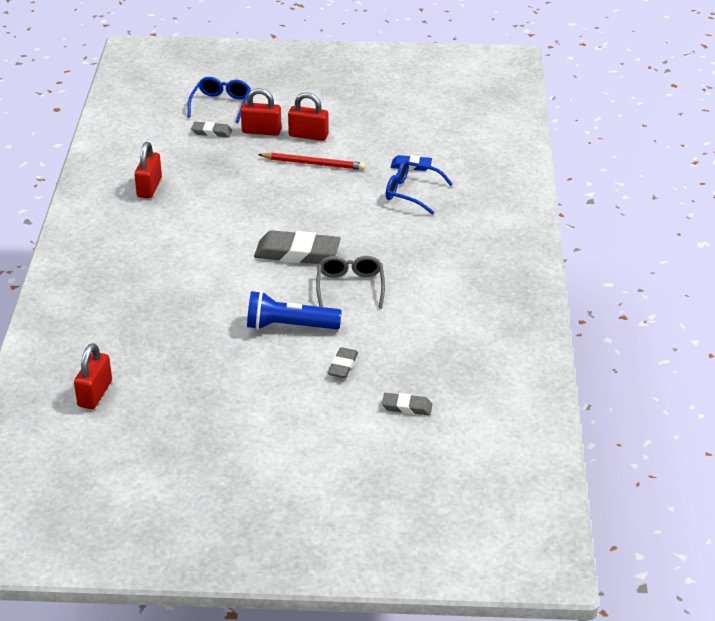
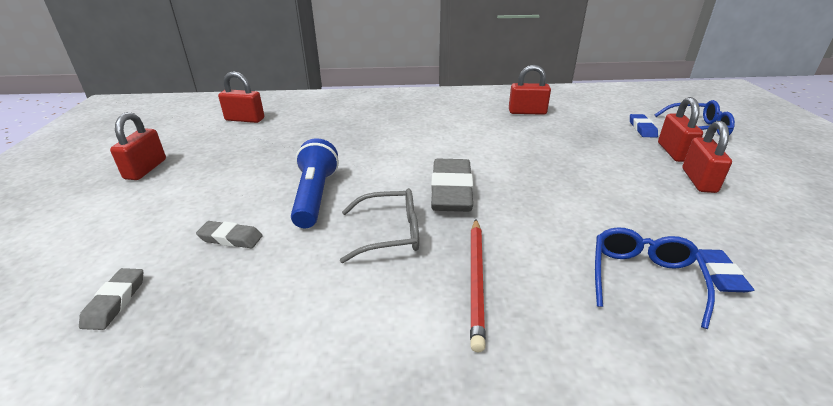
camera: 85 degrees right, 5 degrees down
grey eraser [191,122,232,137] -> blue eraser [630,114,658,137]
red pencil [258,153,366,170] -> red pencil moved to [470,219,486,352]
none -> red padlock [110,112,166,180]

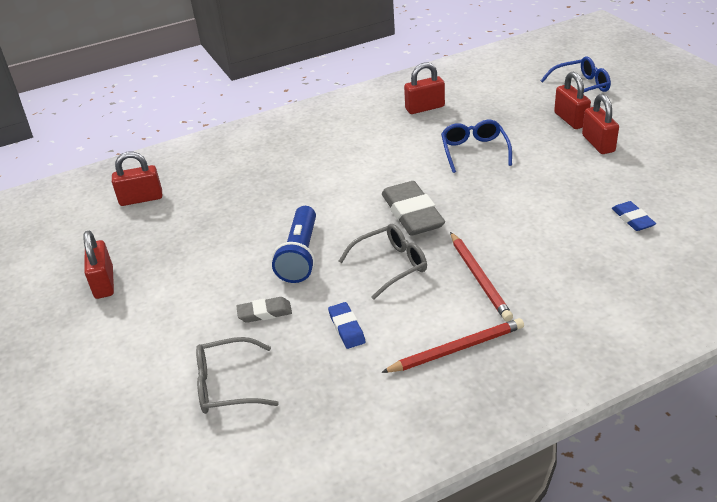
camera: 20 degrees left, 5 degrees up
grey eraser [79,268,143,330] -> grey glasses [196,337,279,414]
blue flashlight [291,138,339,228] -> blue flashlight turned 150 degrees counterclockwise [272,206,316,283]
blue glasses [595,227,715,329] -> blue glasses moved to [441,120,512,173]
blue eraser [630,114,658,137] -> blue eraser moved to [328,302,365,349]
none -> red pencil [381,318,524,373]

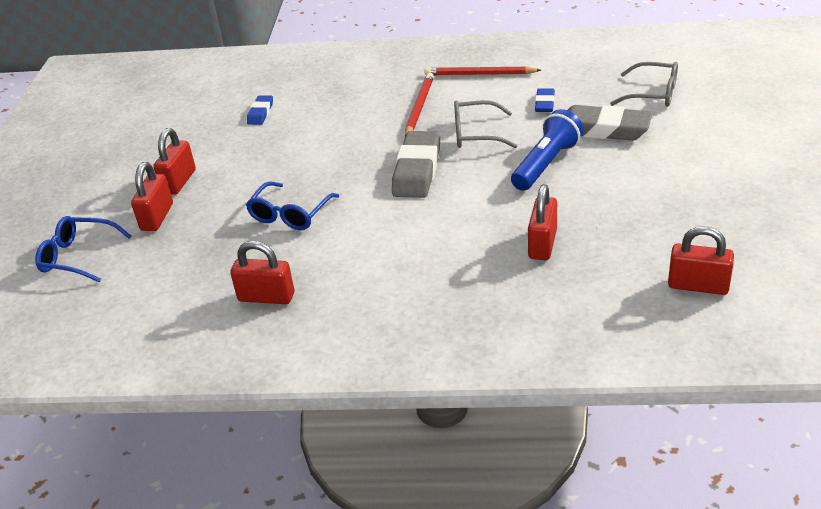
camera: 150 degrees left, 0 degrees up
red padlock [83,231,114,299] -> red padlock moved to [528,184,557,260]
grey eraser [236,297,292,323] -> grey eraser [568,105,652,141], size x1.92

